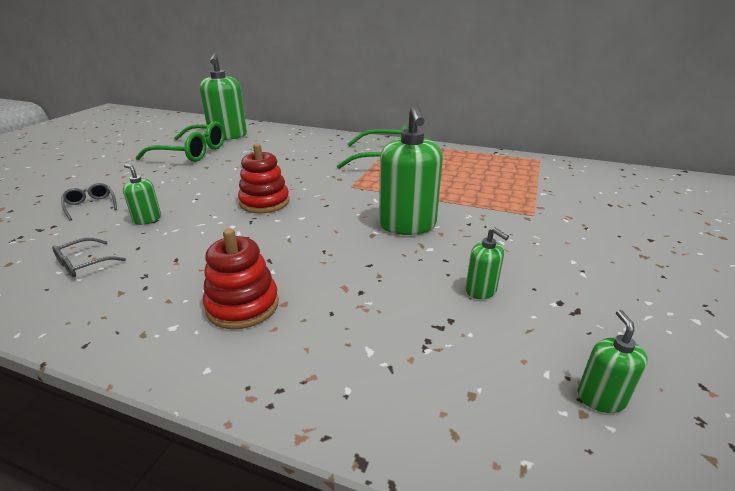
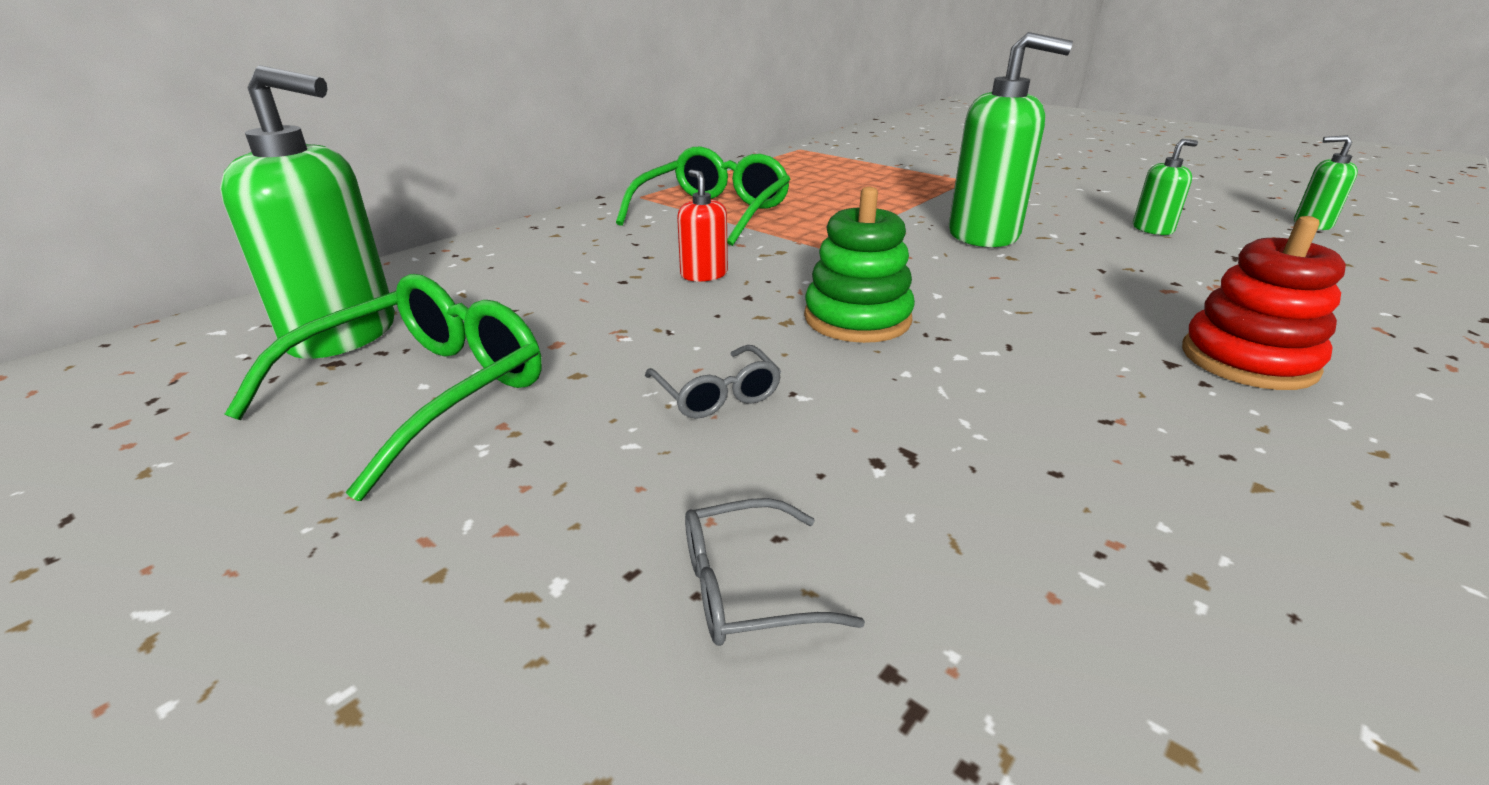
camera: 70 degrees left, 0 degrees up
grey glasses [52,238,126,278] -> grey glasses moved to [645,345,781,419]
green soap dispenser [123,164,161,225] -> none
red stacking toy [238,143,289,214] -> green stacking toy [804,187,915,343]
none -> red soap dispenser [677,169,728,282]

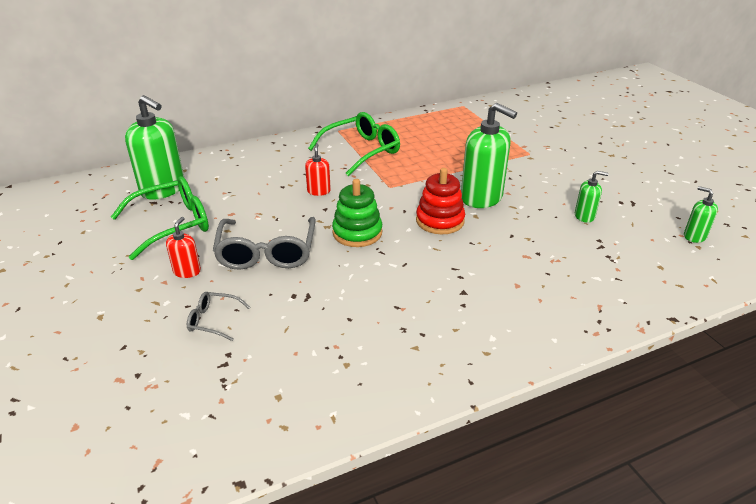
camera: 25 degrees right, 5 degrees up
grey glasses [645,345,781,419] -> grey glasses [213,217,316,270], size x2.04
red stacking toy [1182,216,1346,390] -> red stacking toy moved to [416,168,465,234]
none -> red soap dispenser [166,217,201,278]

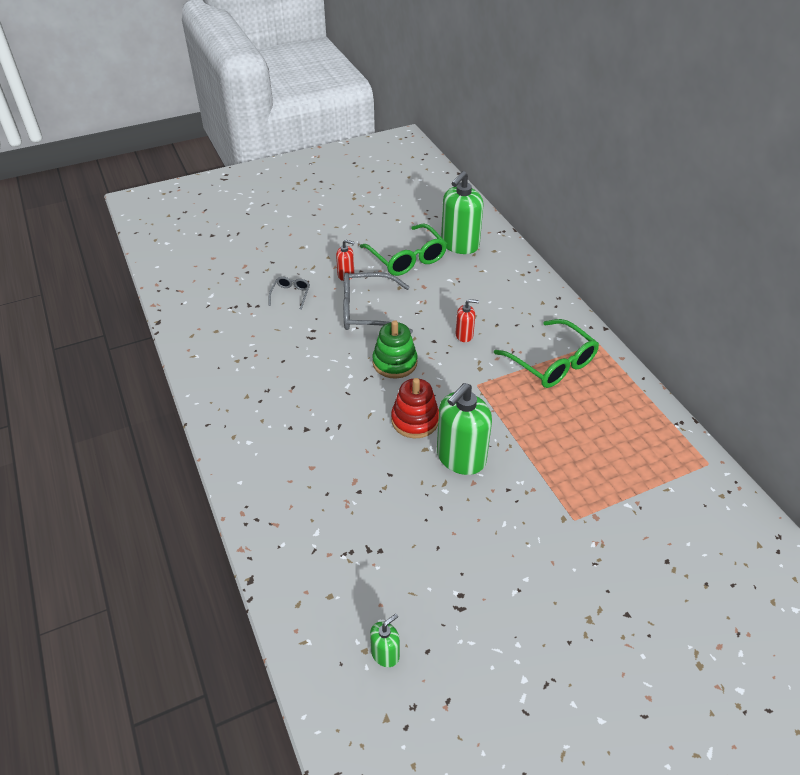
camera: 90 degrees right, 10 degrees up
green soap dispenser [575,171,609,223] -> none

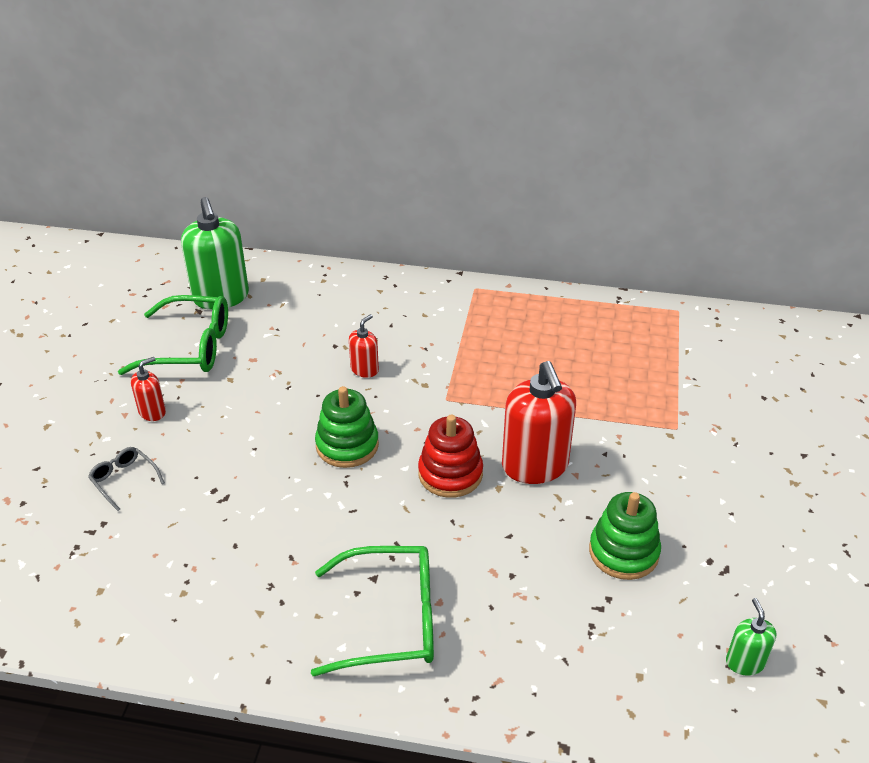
camera: 55 degrees left, 5 degrees down
grey glasses [343,272,413,334] -> none
green soap dispenser [437,383,492,475] -> red soap dispenser [502,361,576,484]
green glasses [494,319,599,388] -> green glasses moved to [311,546,434,676]
none -> green stacking toy [589,492,661,580]

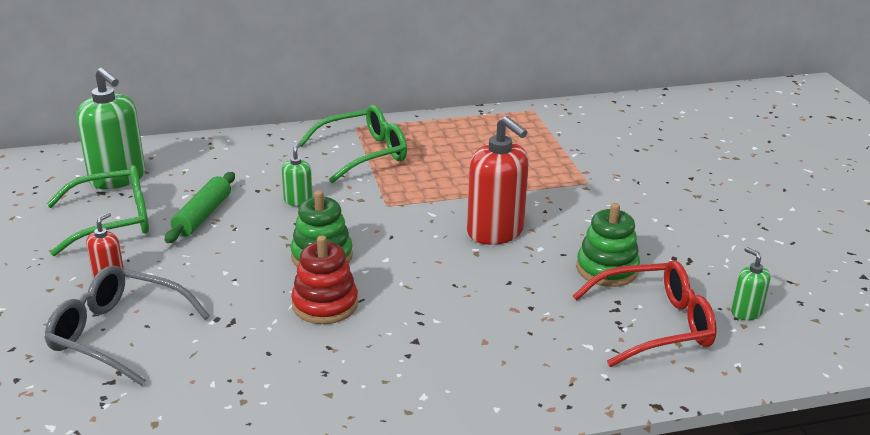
camera: 25 degrees left, 10 degrees down
grey glasses [88,447,165,511] -> grey glasses [44,265,210,386], size x2.04
green glasses [311,546,434,676] -> green glasses moved to [299,105,407,183]
red soap dispenser [349,314,379,378] -> green soap dispenser [282,142,313,206]
red stacking toy [418,415,483,498] -> red stacking toy moved to [291,235,358,324]
none -> green rolling pin [165,172,235,243]
none -> red glasses [573,260,717,367]

